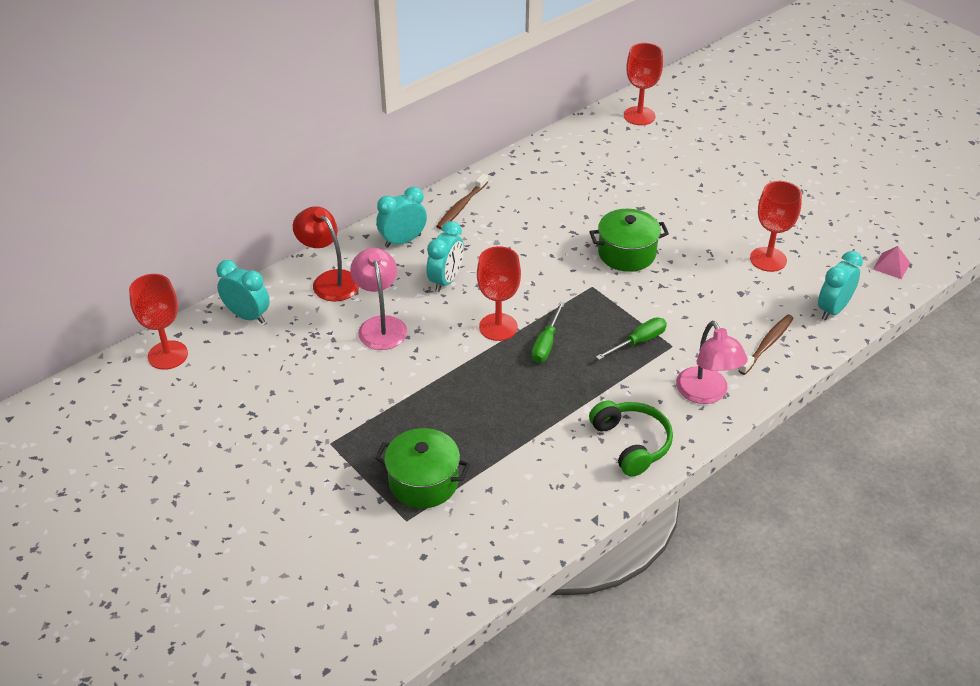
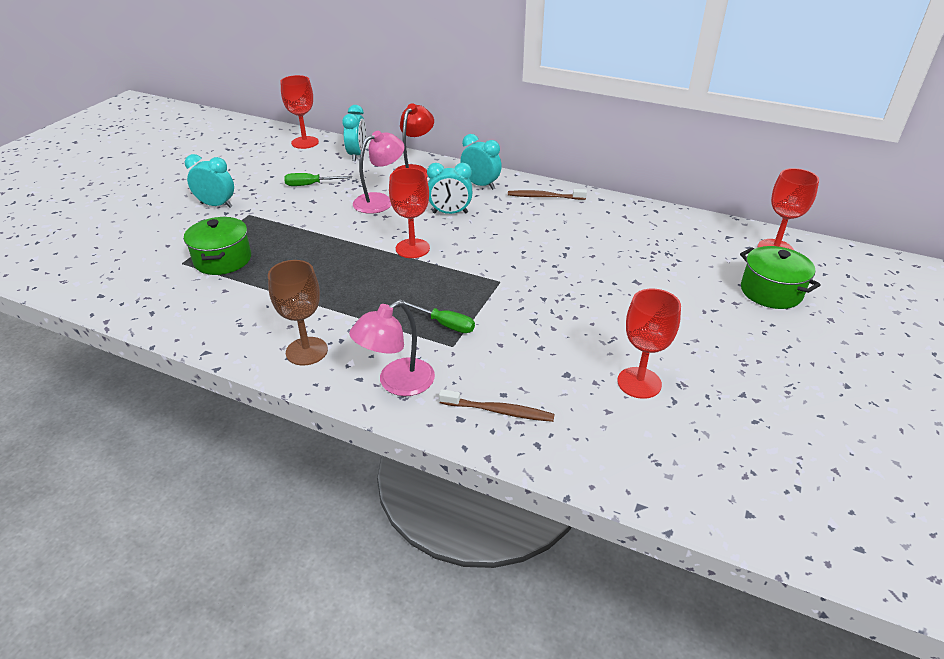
camera: 65 degrees right, 5 degrees down
green screwdriver [531,302,565,363] -> green screwdriver moved to [284,173,352,186]
green pot [589,209,669,272] -> green pot moved to [740,246,821,309]
green headphones [589,400,673,476] -> brown goblet [268,260,328,366]
turquoise clock [818,251,863,320] -> turquoise clock moved to [185,154,234,208]
pink pyramid [873,246,910,279] -> none

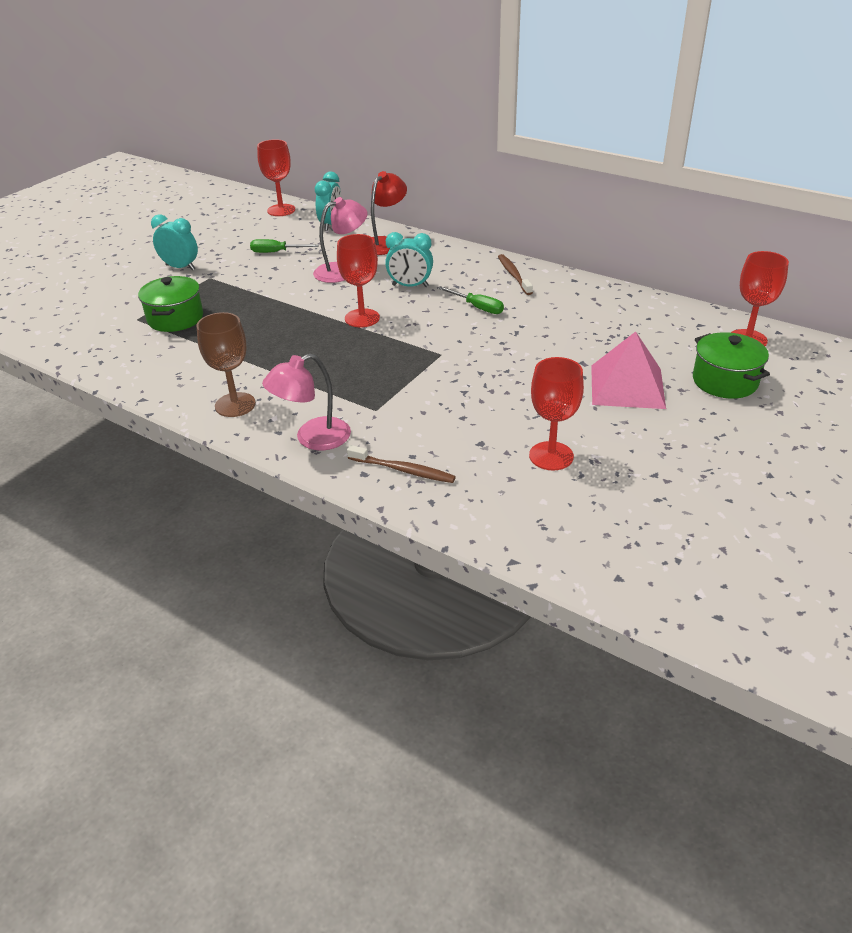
camera: 10 degrees right, 0 degrees up
green screwdriver [398,299,475,333] -> green screwdriver moved to [438,286,504,314]
turquoise clock [460,134,502,190] -> none
brown toothbrush [508,189,587,200] -> brown toothbrush turned 60 degrees clockwise [498,254,533,295]
none -> pink pyramid [591,332,666,409]

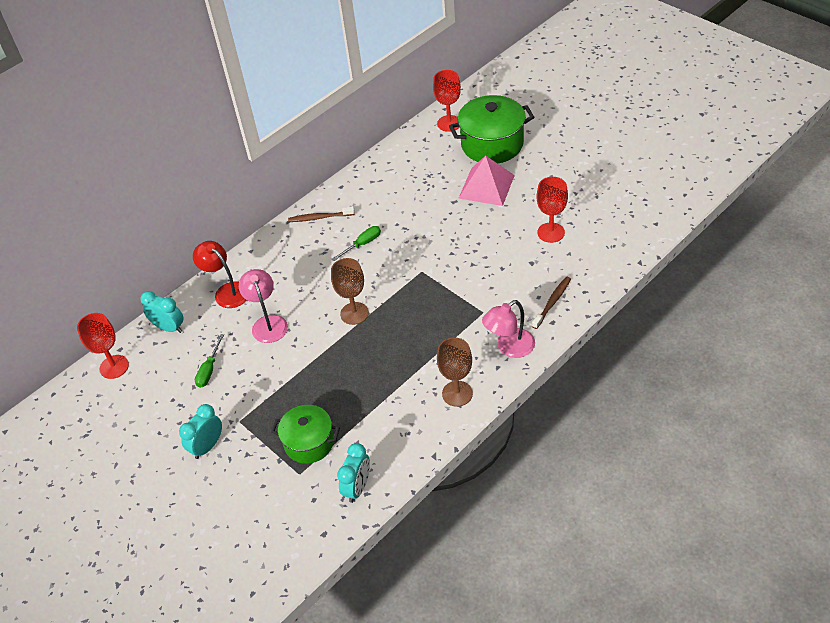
camera: 75 degrees left, 10 degrees up
pink lamp [262,353,351,450] -> pink lamp turned 75 degrees clockwise [482,300,535,358]
red goblet [337,234,380,327] -> brown goblet [331,258,369,325]
turquoise clock [385,232,433,287] -> turquoise clock moved to [337,443,370,503]
green pot [693,332,770,399] -> green pot [449,95,534,164], size x1.56

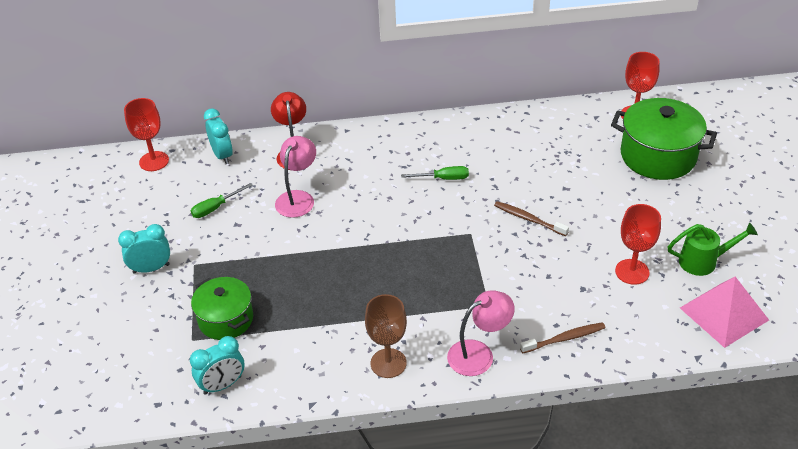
camera: 35 degrees right, 5 degrees down
brown toothbrush [288,207,355,222] -> brown toothbrush moved to [494,201,569,236]
brown goblet [331,258,369,325] -> none
pink pyramid [459,156,515,206] -> pink pyramid moved to [680,277,769,348]
pink lamp [482,300,535,358] -> pink lamp turned 150 degrees clockwise [447,290,515,376]
none -> green watering can [668,222,758,276]

